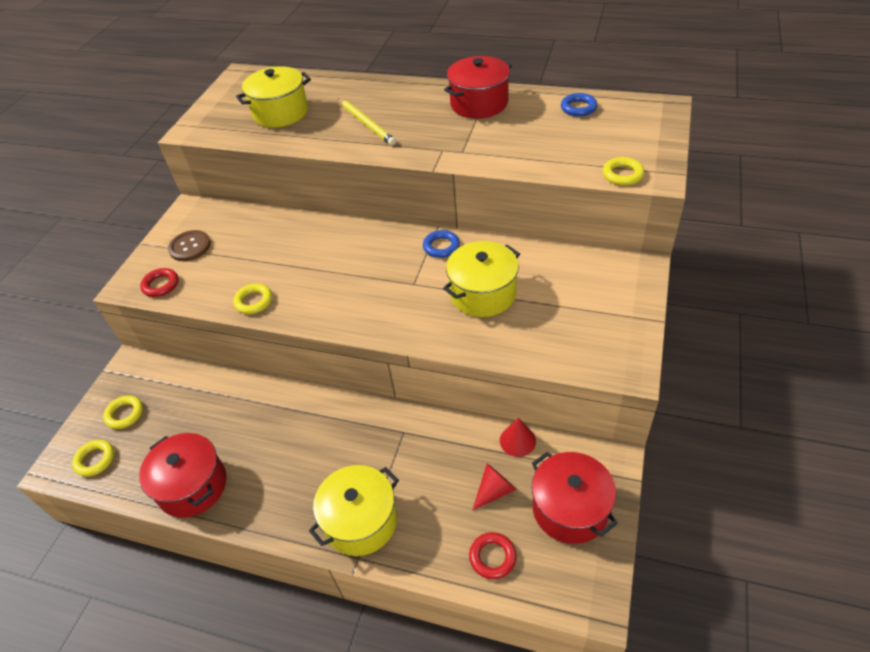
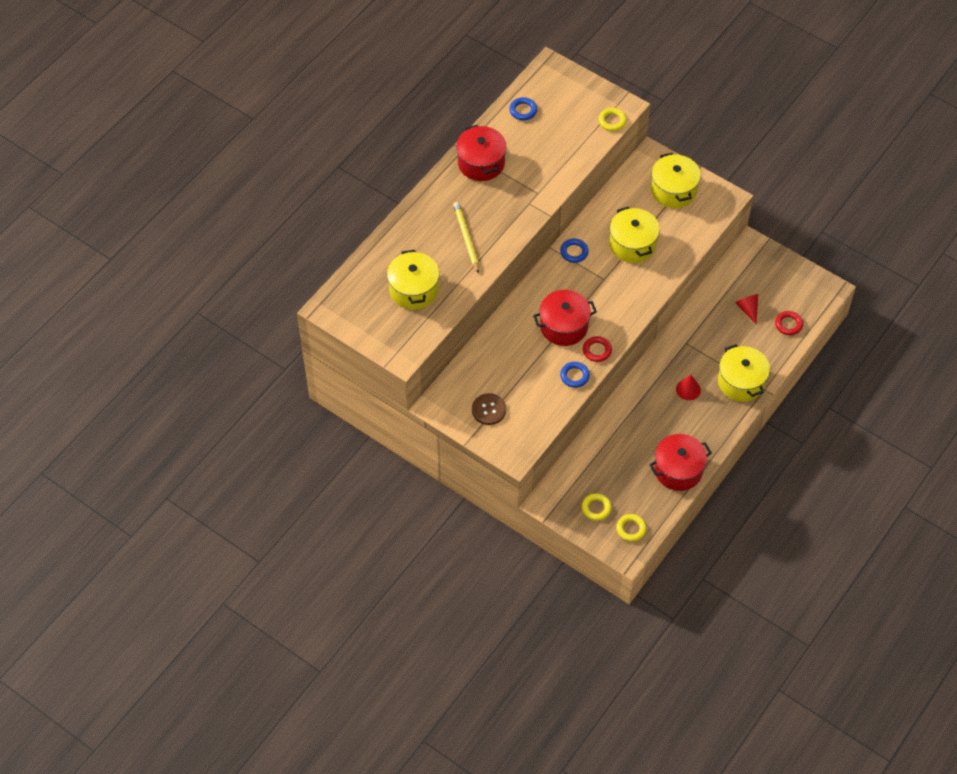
camera: 75 degrees left, 10 degrees up
red ring [140,268,179,297] -> red ring moved to [583,336,612,362]
yellow ring [233,284,272,314] -> blue ring [560,362,590,388]
yellow pencil [338,98,396,146] -> yellow pencil turned 90 degrees counterclockwise [453,202,479,274]
red cone [500,418,536,457] -> red cone moved to [676,375,701,400]
red pot [532,452,618,544] -> red pot moved to [533,290,597,346]
none -> yellow pot [651,153,701,208]

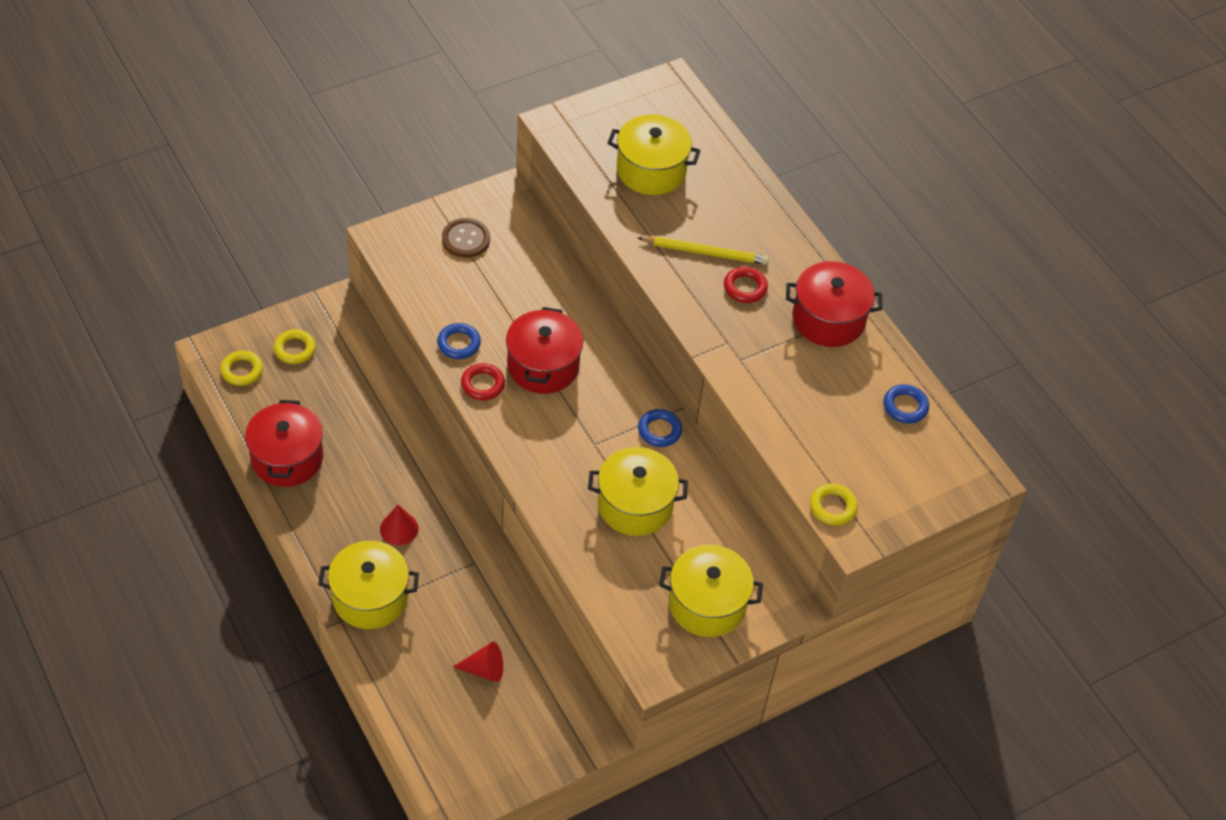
camera: 110 degrees right, 5 degrees down
red ring [775,311,803,335] -> red ring moved to [724,267,768,303]

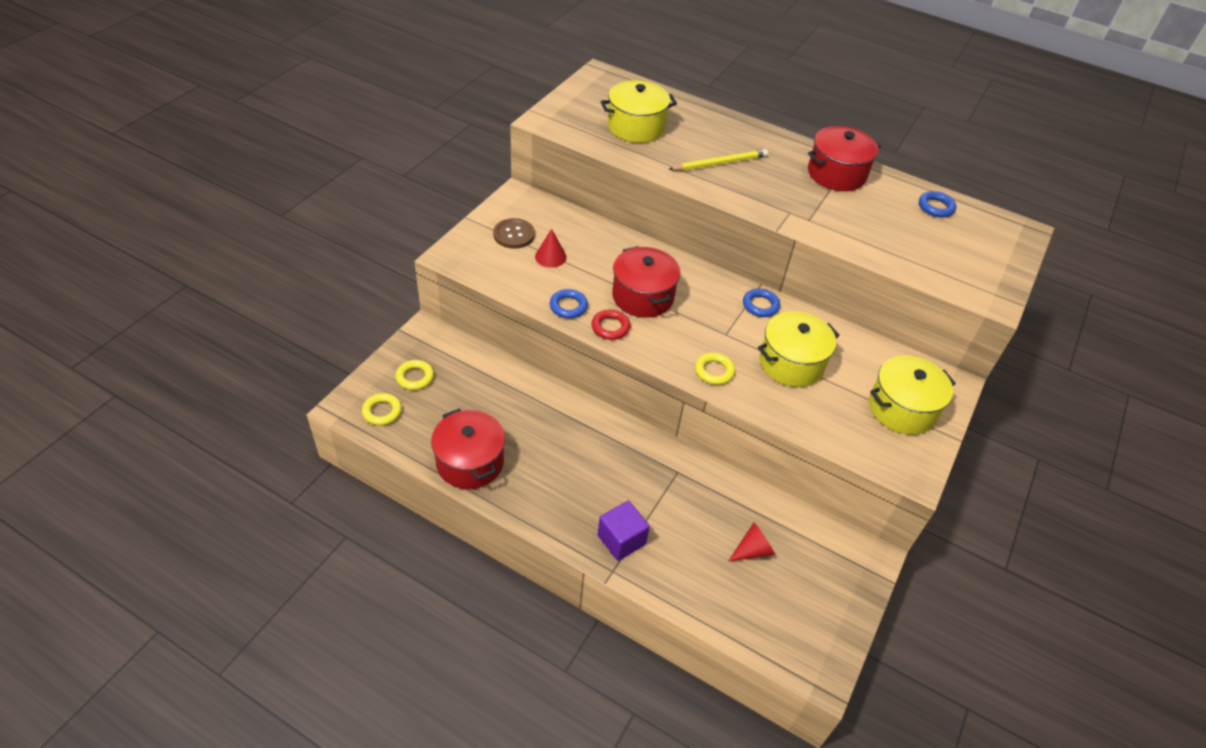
camera: 30 degrees left, 5 degrees down
yellow pot [318,541,419,629] -> purple cube [598,501,650,561]
red cone [380,505,419,545] -> red cone moved to [535,229,567,268]
red ring [724,267,768,303] -> none
yellow ring [810,483,858,526] -> yellow ring moved to [695,352,735,385]

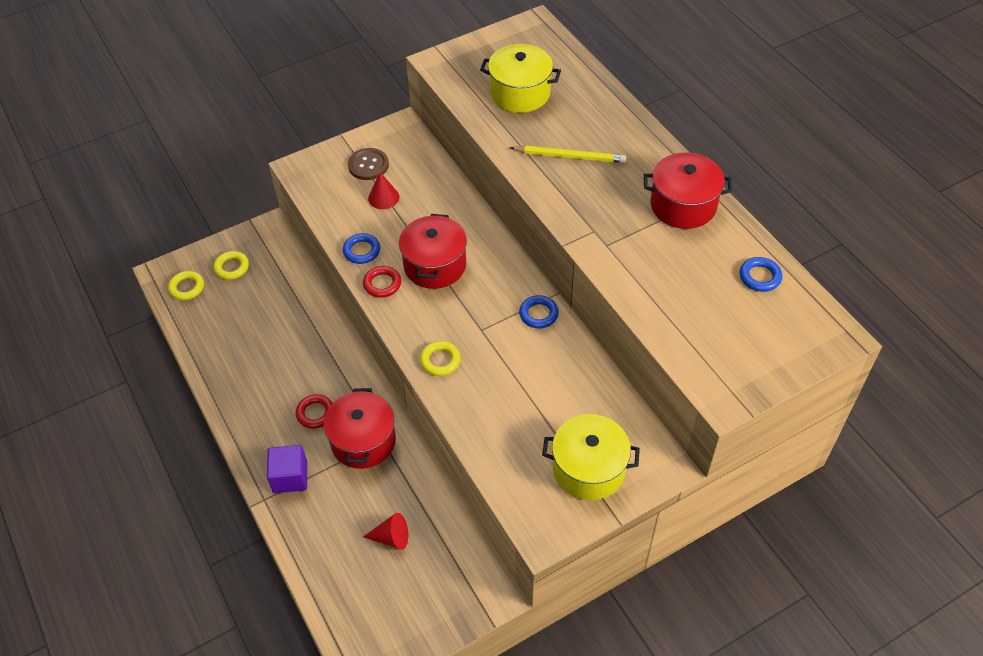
camera: 35 degrees right, 5 degrees up
red pot [431,408,505,489] -> red pot moved to [324,388,396,469]
yellow pot [758,311,840,387] -> none
none -> red ring [296,394,333,429]

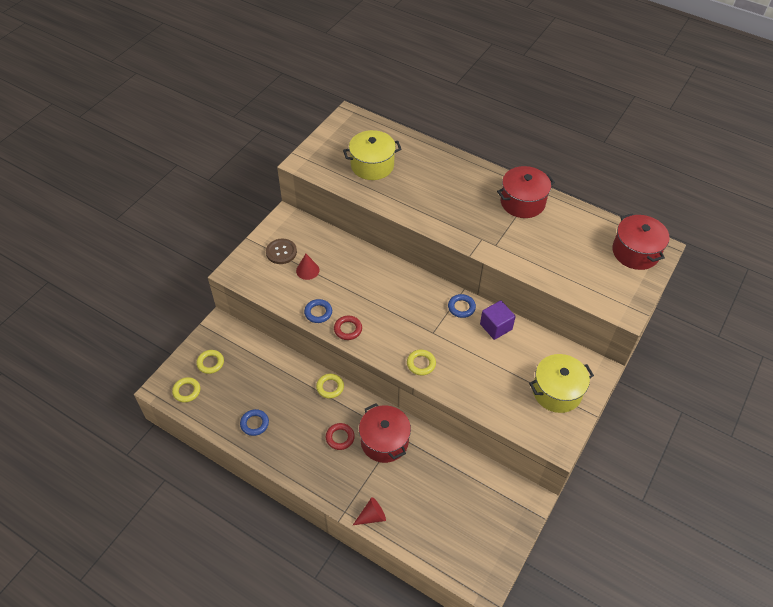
camera: 30 degrees left, 0 degrees up
purple cube [267,445,307,493] -> purple cube moved to [480,300,516,340]
red cone [363,513,408,550] -> red cone moved to [353,497,386,525]
red pot [399,214,467,289] -> red pot moved to [612,214,670,270]
yellow pencil [510,145,627,163] -> none
blue ring [740,257,783,292] -> blue ring moved to [240,409,269,436]
none -> yellow ring [316,374,344,399]

